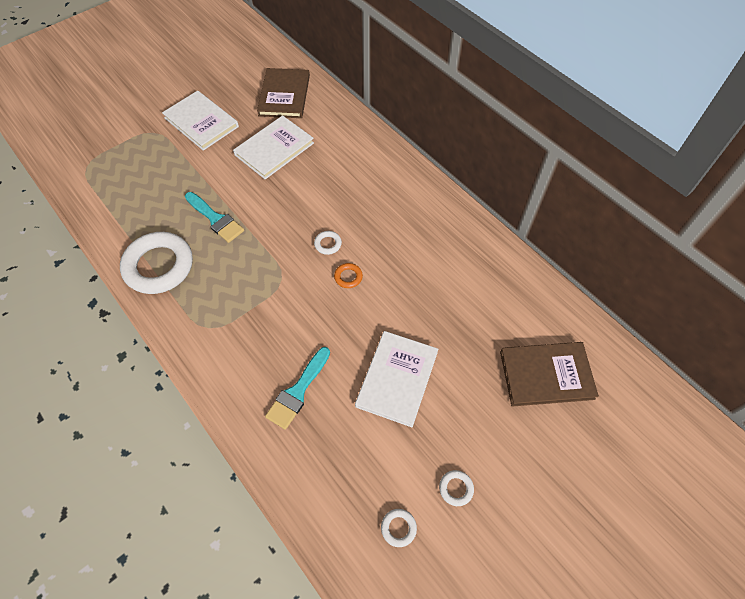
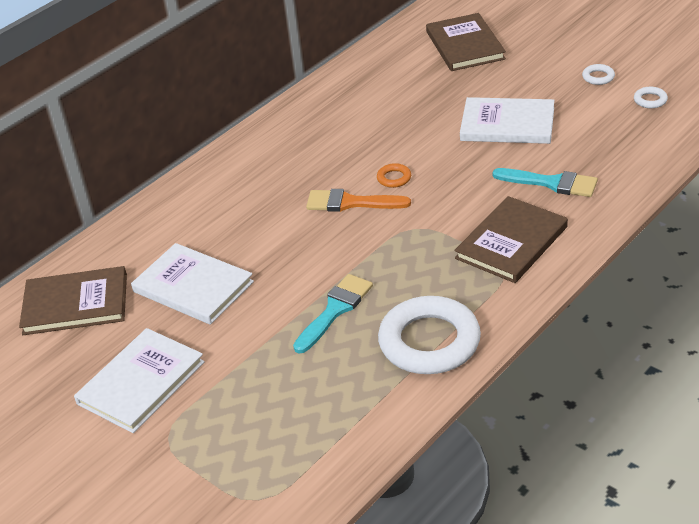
camera: 95 degrees left, 20 degrees down
white ring [314,231,342,255] -> orange brush [306,189,411,212]
none -> brown book [454,196,568,283]

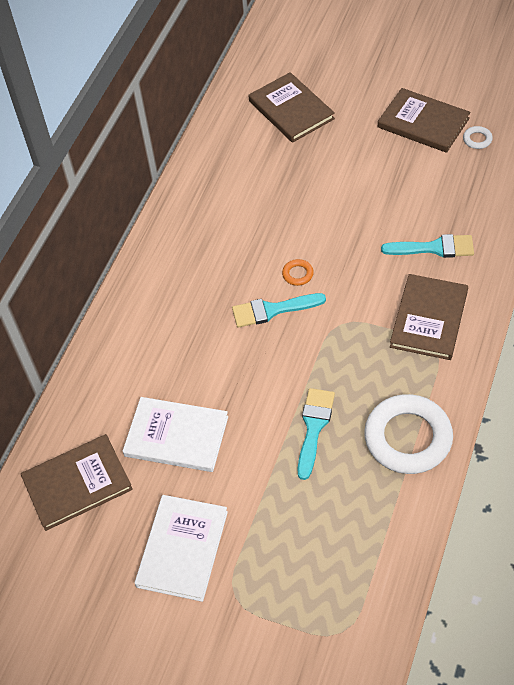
camera: 20 degrees left, 15 degrees up
orange brush [306,189,411,212] -> turquoise brush [232,293,326,328]
white book [460,97,555,144] -> none
white ring [582,64,615,85] -> brown book [378,88,471,153]

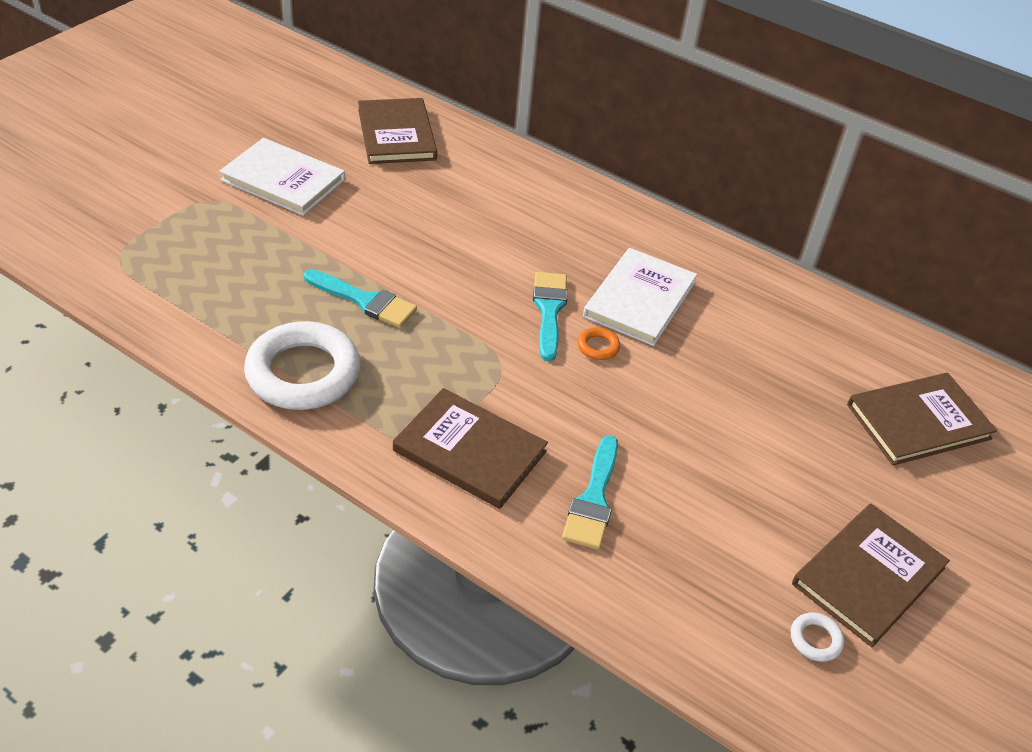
camera: 95 degrees right, 10 degrees down
white book [123,397,228,472] -> white book moved to [583,248,697,346]

